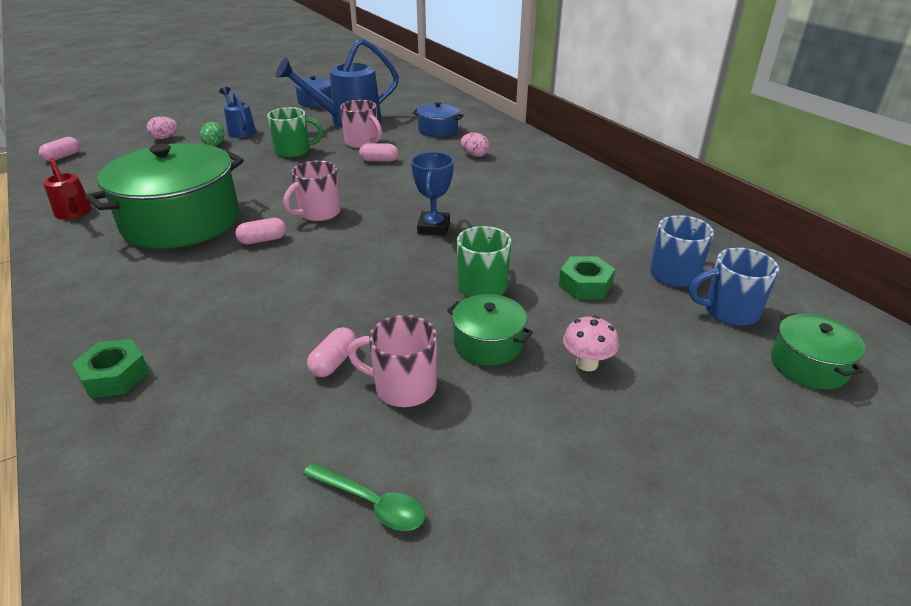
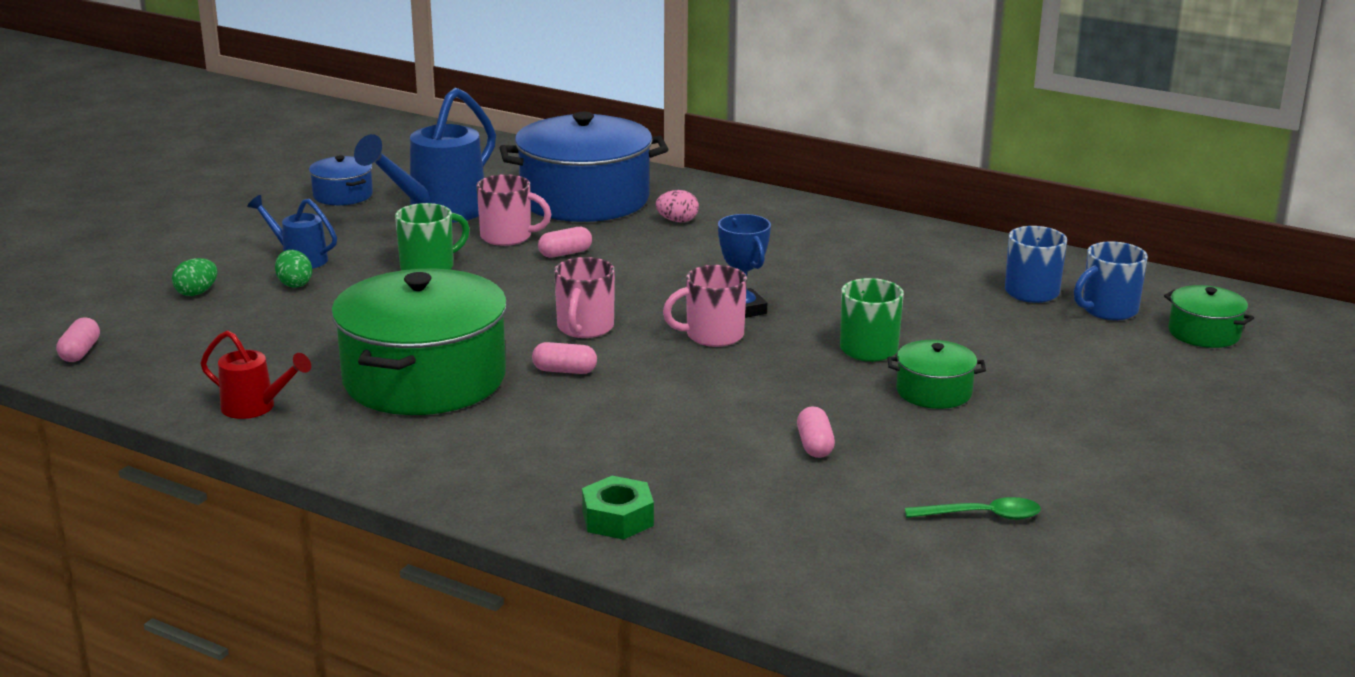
camera: 30 degrees left, 10 degrees down
pink egg [147,116,178,139] -> green egg [172,258,218,296]
pink capsule [235,218,286,244] -> pink capsule turned 60 degrees clockwise [532,342,597,374]
pink mug [348,315,437,407] -> pink mug moved to [663,265,747,347]
blue pot [413,102,464,137] -> blue pot [500,112,668,222], size x2.17
green nut [559,257,615,299] -> none
pink mushroom [563,316,619,371] -> none

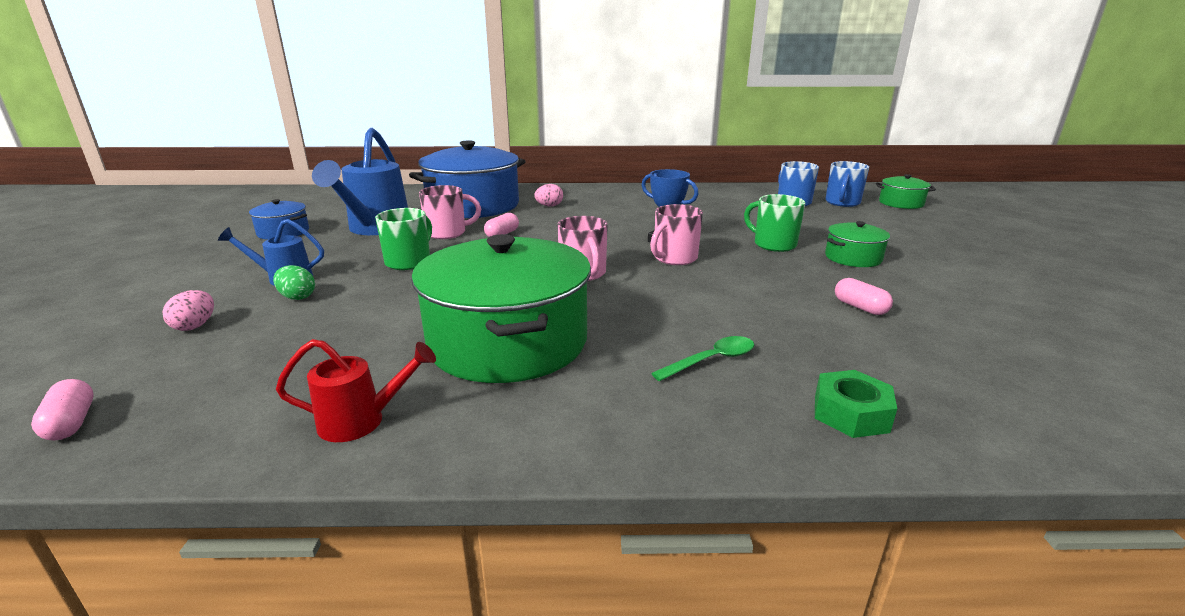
camera: 30 degrees left, 0 degrees up
green egg [172,258,218,296] -> pink egg [162,290,214,331]
pink capsule [532,342,597,374] -> none
green spoon [905,497,1041,520] -> green spoon moved to [651,336,754,381]

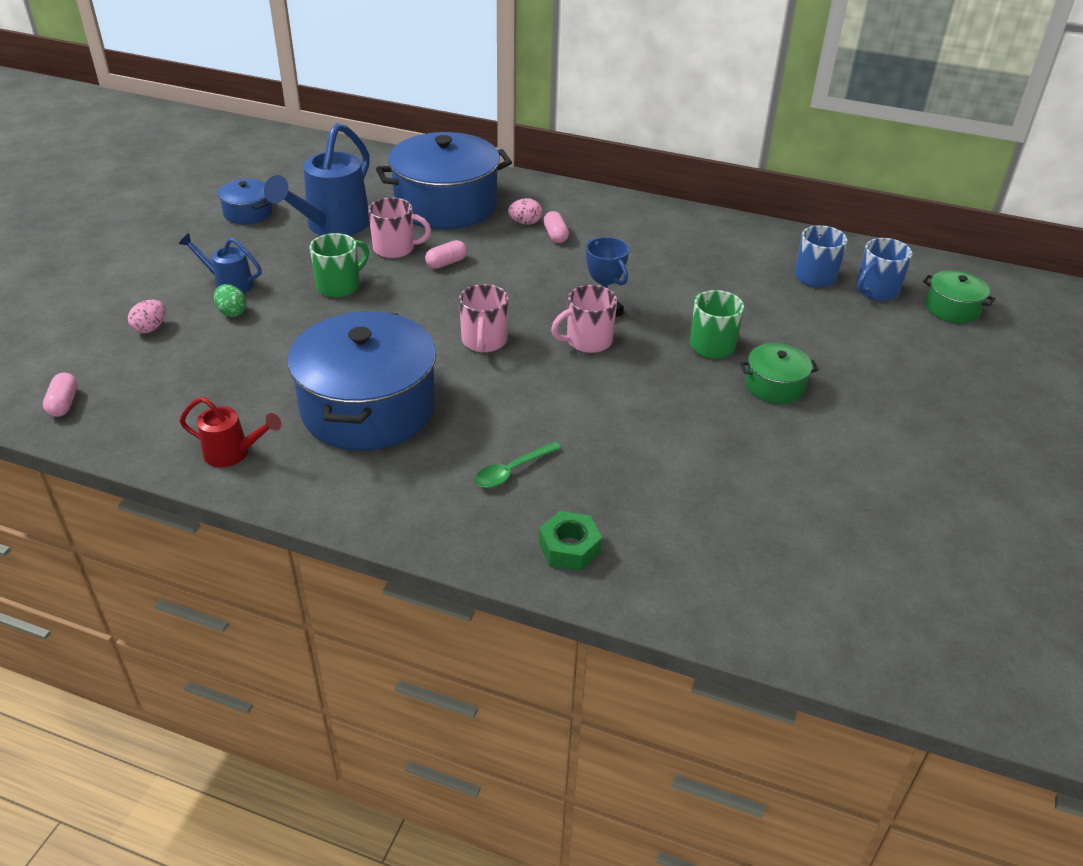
camera: 20 degrees right, 15 degrees up
green pot [411,234,591,383] -> blue pot [288,311,436,451]
green spoon [651,336,754,381] -> green spoon turned 150 degrees clockwise [475,441,561,488]
pink capsule [835,278,893,315] -> pink capsule moved to [543,211,569,243]

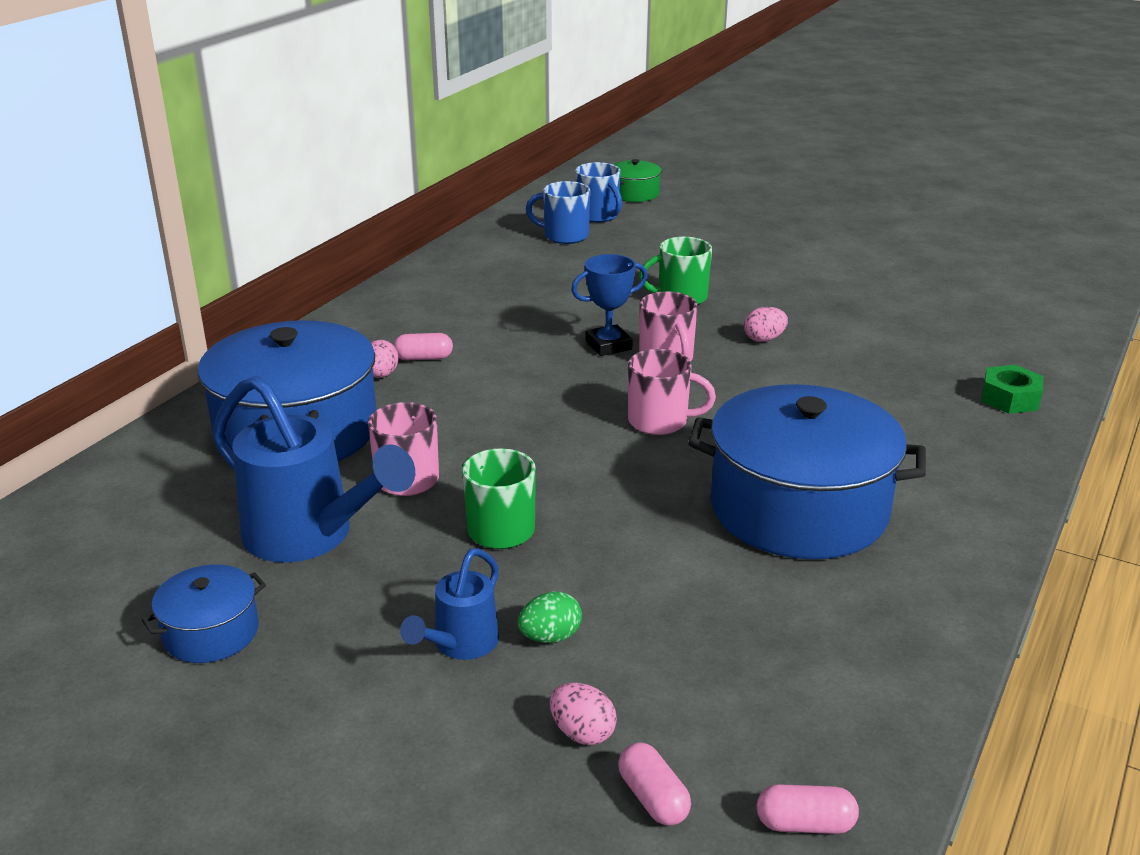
camera: 80 degrees left, 10 degrees down
red watering can [180,397,281,467] -> none
pink capsule [425,240,467,269] -> pink capsule moved to [618,743,691,826]
green spoon [475,441,561,488] -> none
green pot [740,343,819,404] -> none
none -> pink egg [744,307,788,342]

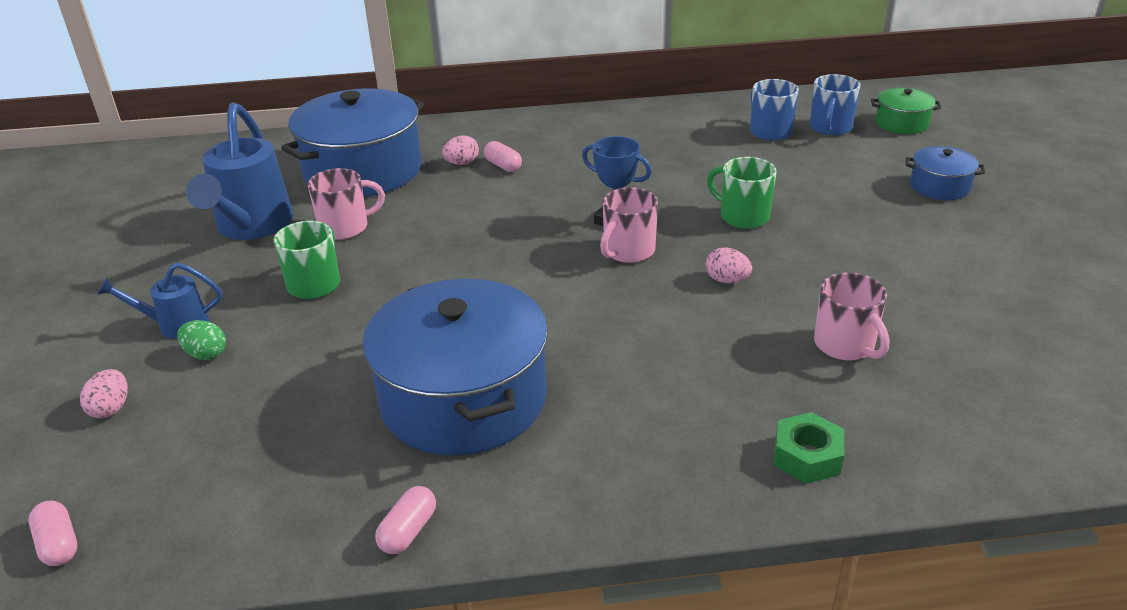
camera: 55 degrees right, 5 degrees up
blue pot [142,564,266,663] -> blue pot moved to [906,146,985,200]
pink capsule [618,743,691,826] -> pink capsule moved to [375,486,436,554]
pink mug [628,349,716,435] -> pink mug moved to [814,272,889,361]

